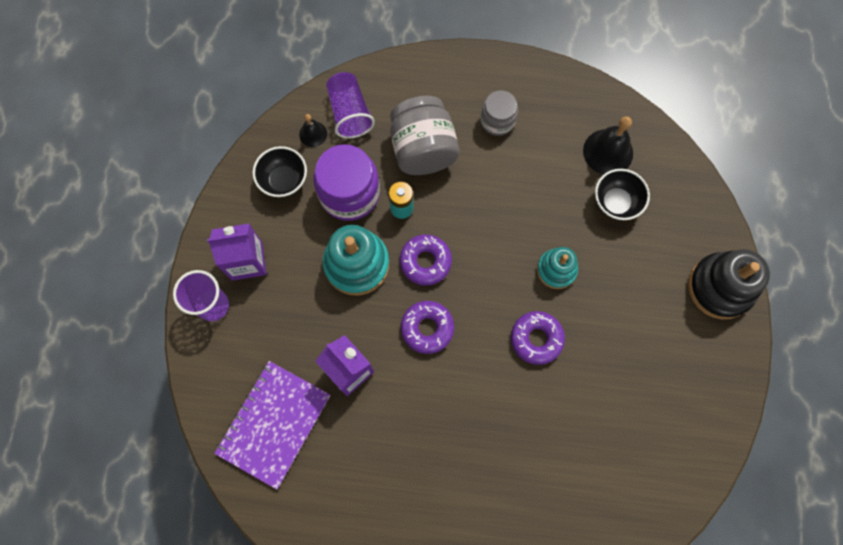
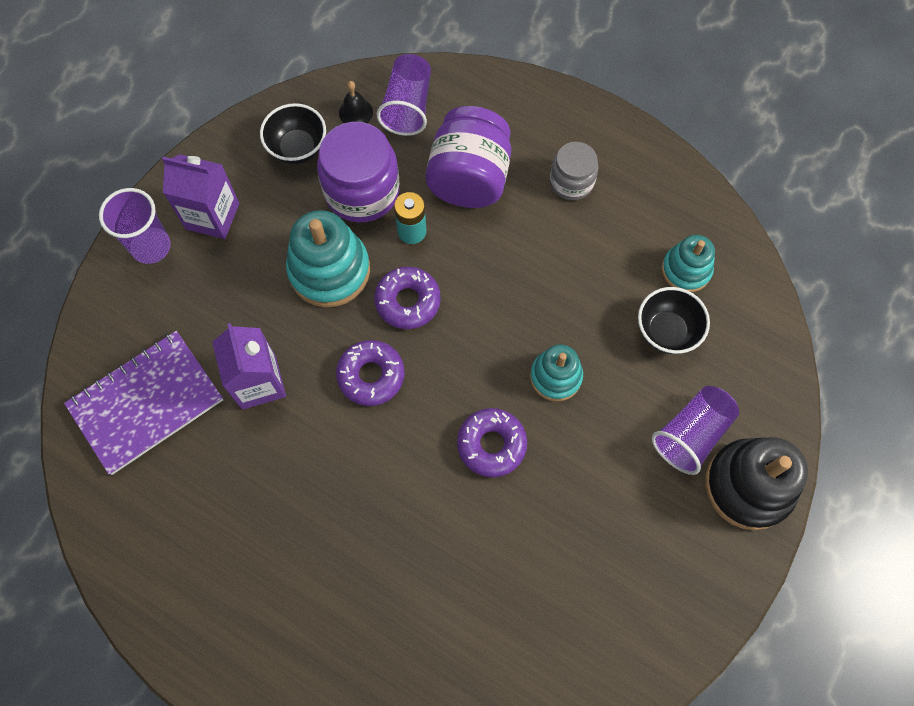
camera: 25 degrees right, 5 degrees down
grey jar [390,96,460,175] -> purple jar [426,106,511,208]
black bell [583,116,633,175] -> turquoise stacking toy [662,235,715,292]
none -> purple cup [652,386,739,475]

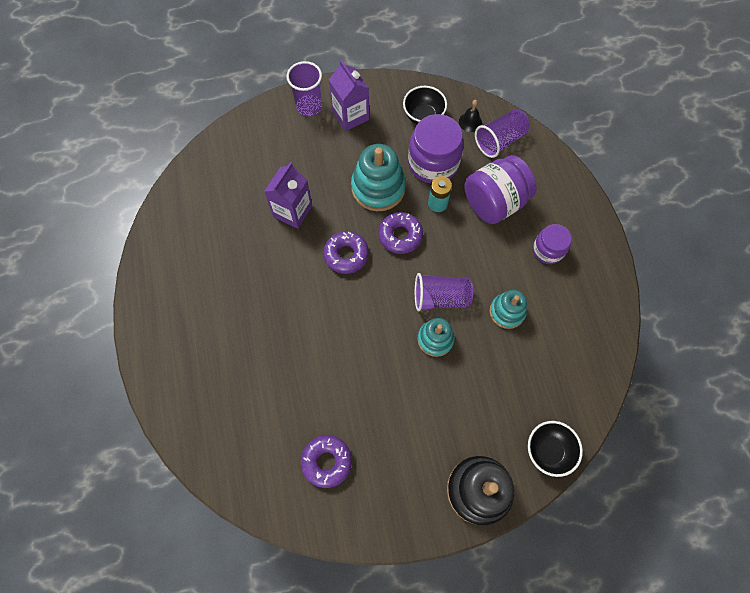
camera: 45 degrees right, 0 degrees up
purple notebook [64,331,223,475] -> none
purple donut [457,408,527,477] -> purple donut moved to [301,435,352,488]
grey jar [550,142,599,200] -> purple jar [533,224,572,264]
black bowl [638,287,710,354] -> black bowl moved to [528,421,583,477]
purple cup [652,386,739,475] -> purple cup moved to [415,273,473,311]
turquoise stacking toy [662,235,715,292] -> turquoise stacking toy moved to [490,290,527,329]

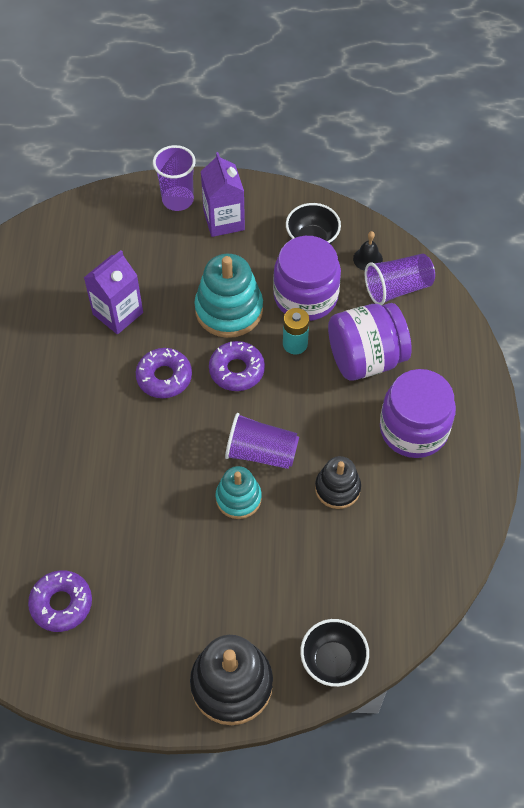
camera: 15 degrees right, 10 degrees down
turquoise stacking toy [490,290,527,329] -> black stacking toy [315,456,361,509]
purple jar [533,224,572,264] -> purple jar [380,369,456,458], size x1.68

